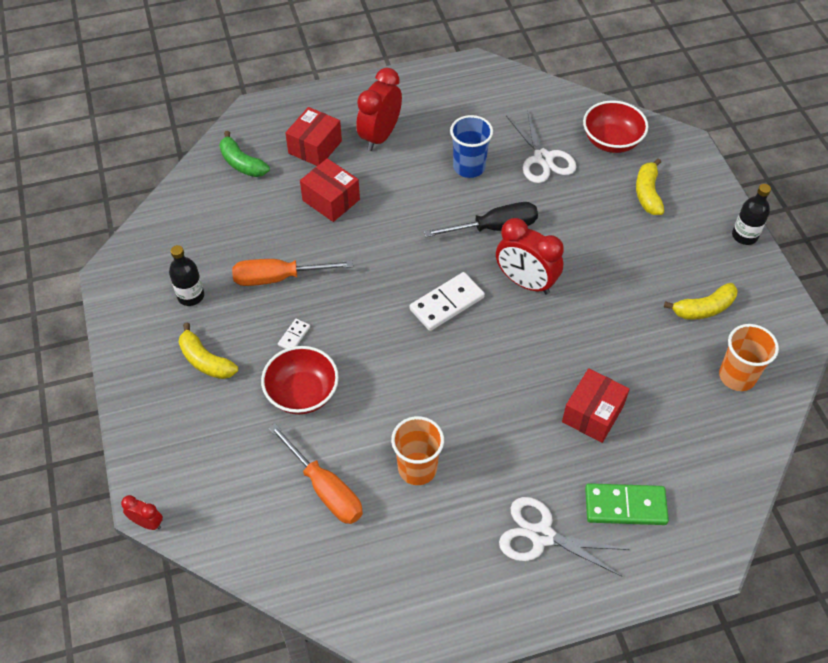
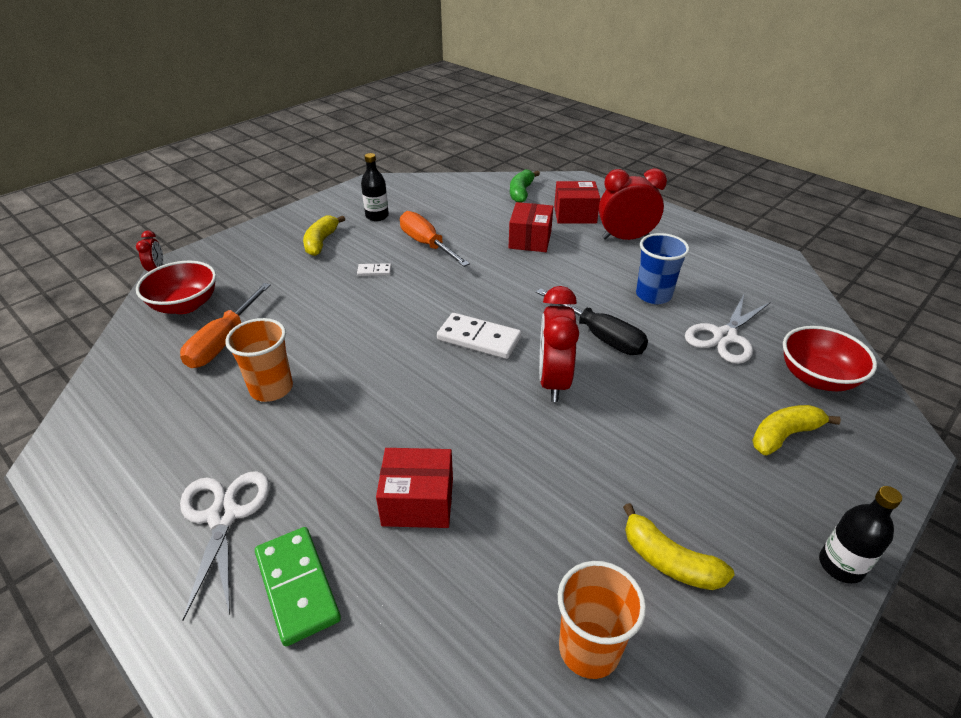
camera: 60 degrees right, 15 degrees down
red bowl [261,346,339,414] -> red bowl moved to [136,261,216,314]

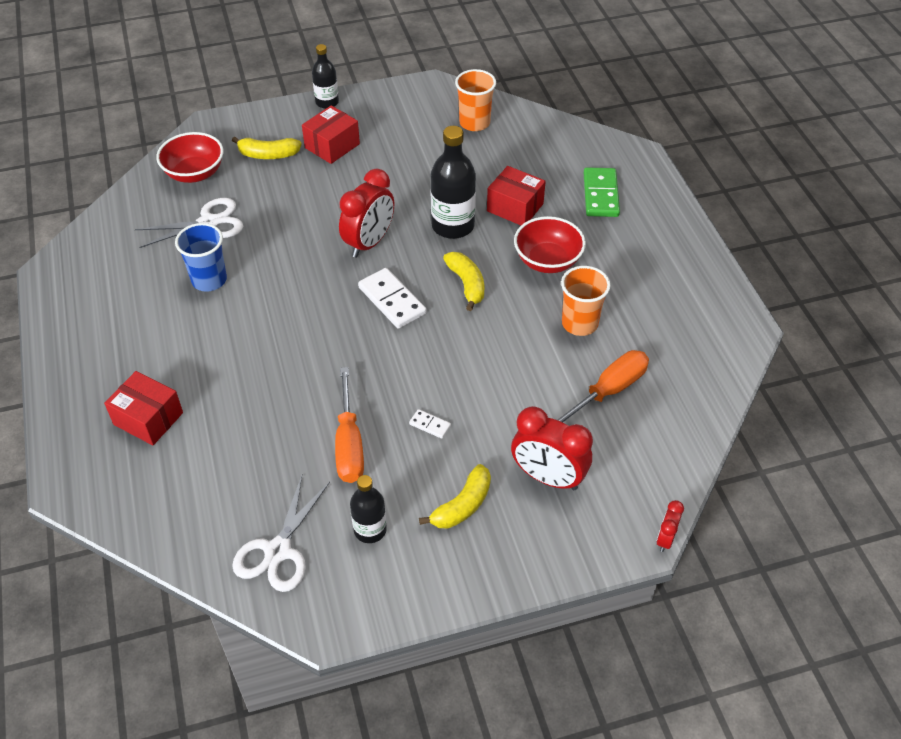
camera: 150 degrees left, 10 degrees up
red bowl [136,261,216,314] -> red bowl moved to [514,216,586,273]
white scissors [180,471,270,620] -> white scissors moved to [232,475,330,592]
red box [509,202,553,252] -> red box moved to [302,105,360,164]
green banana [510,170,540,203] -> none
black screwdriver [536,288,648,355] -> none
red clock [599,168,667,240] -> red clock moved to [511,406,593,490]
yellow banana [623,503,734,590] -> yellow banana moved to [443,252,485,311]
none -> black bottle [430,126,476,239]

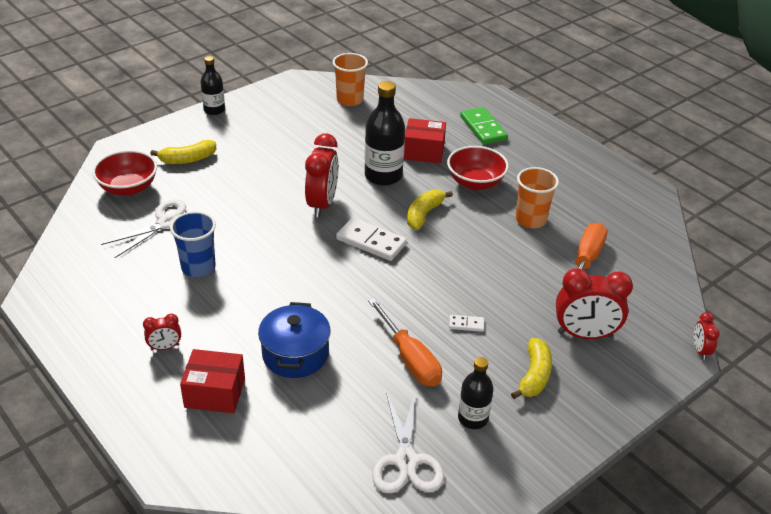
camera: 25 degrees left, 10 degrees down
red box [302,105,360,164] -> none
yellow banana [443,252,485,311] -> yellow banana turned 105 degrees counterclockwise [407,189,453,230]
none -> red clock [143,313,181,350]
none -> blue pot [258,302,330,378]

